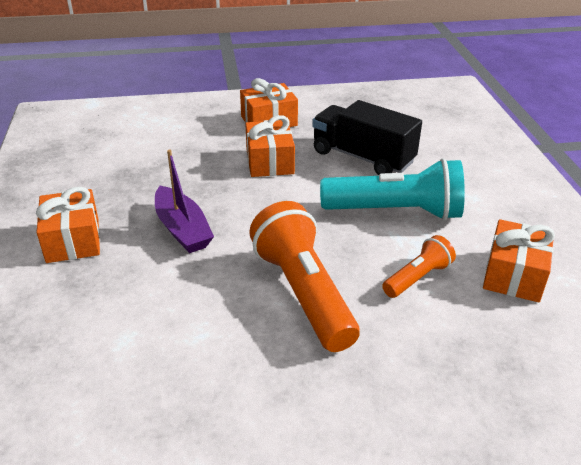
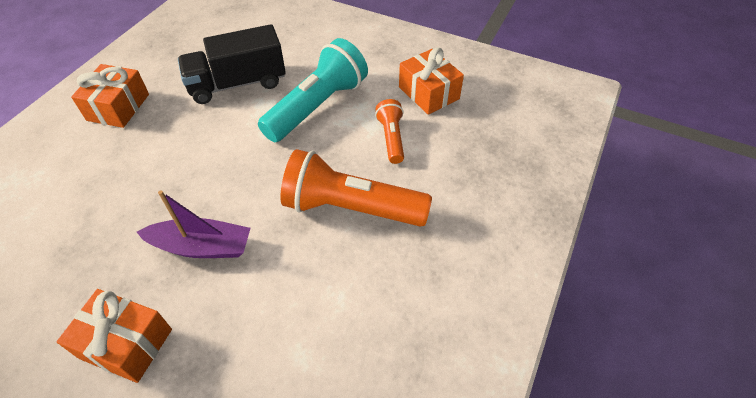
camera: 55 degrees left, 15 degrees up
orange gift [245,115,295,177] -> none

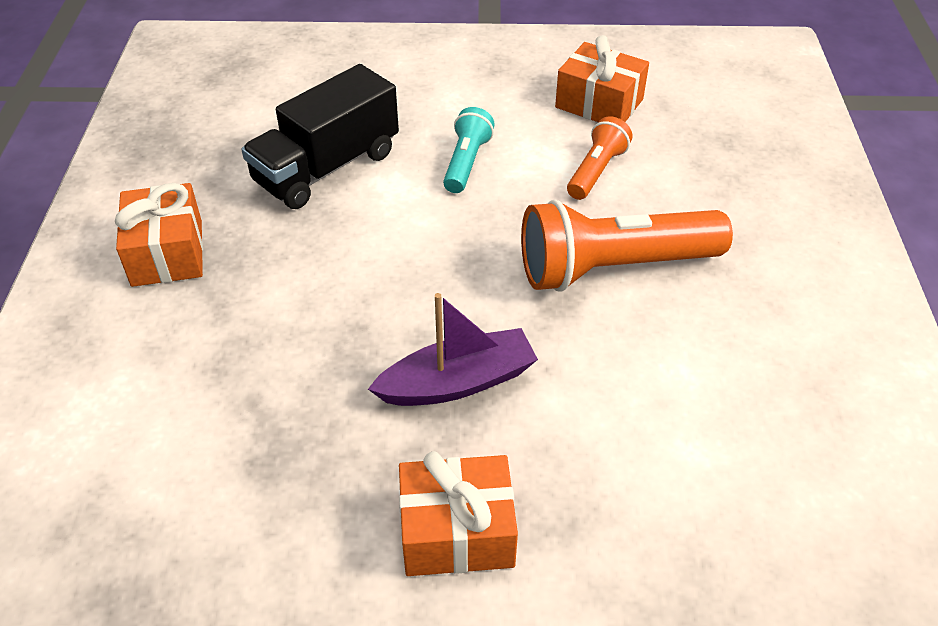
camera: 25 degrees left, 5 degrees down
turquoise flashlight [258,38,368,142] -> turquoise flashlight [443,107,495,193], size x0.52
orange flashlight [375,99,404,164] -> orange flashlight turned 60 degrees clockwise [567,116,633,200]

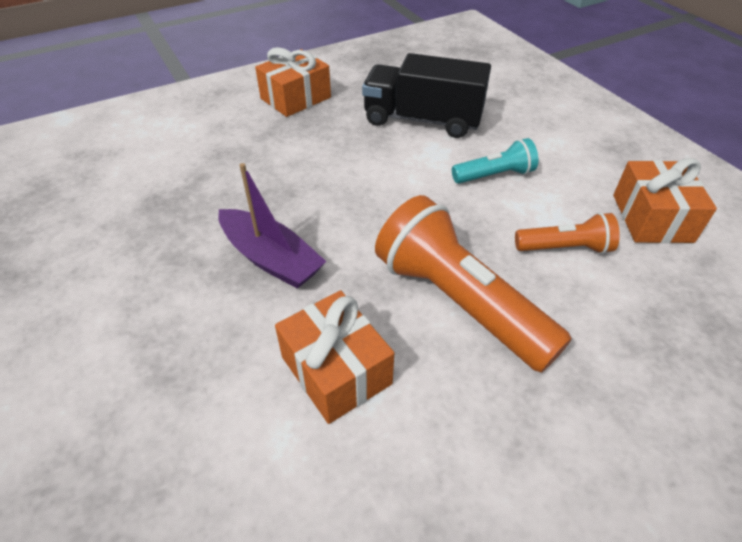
camera: 60 degrees right, 0 degrees up
orange gift [399,451,518,576] -> orange gift moved to [275,290,394,424]

